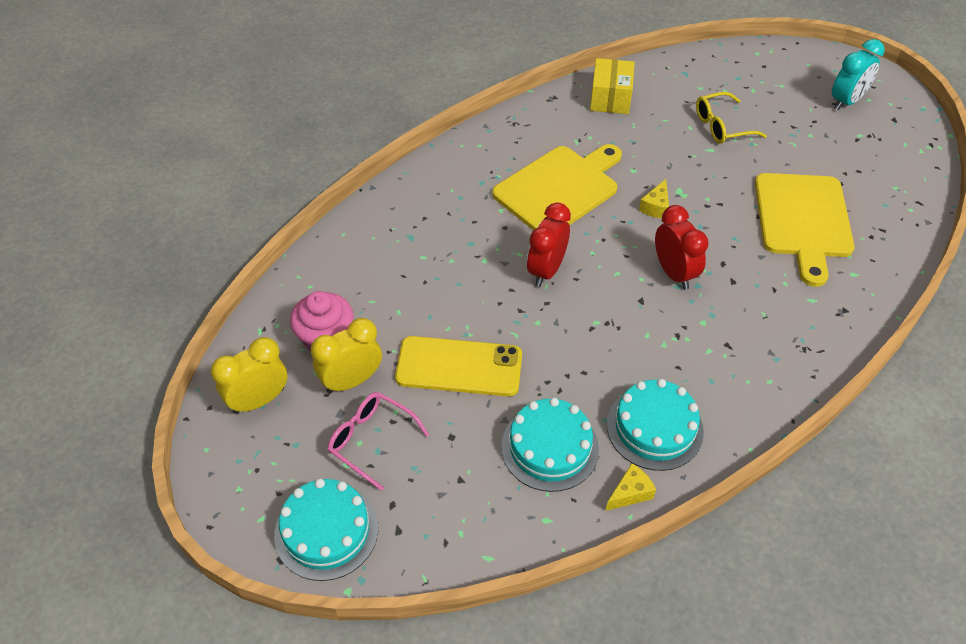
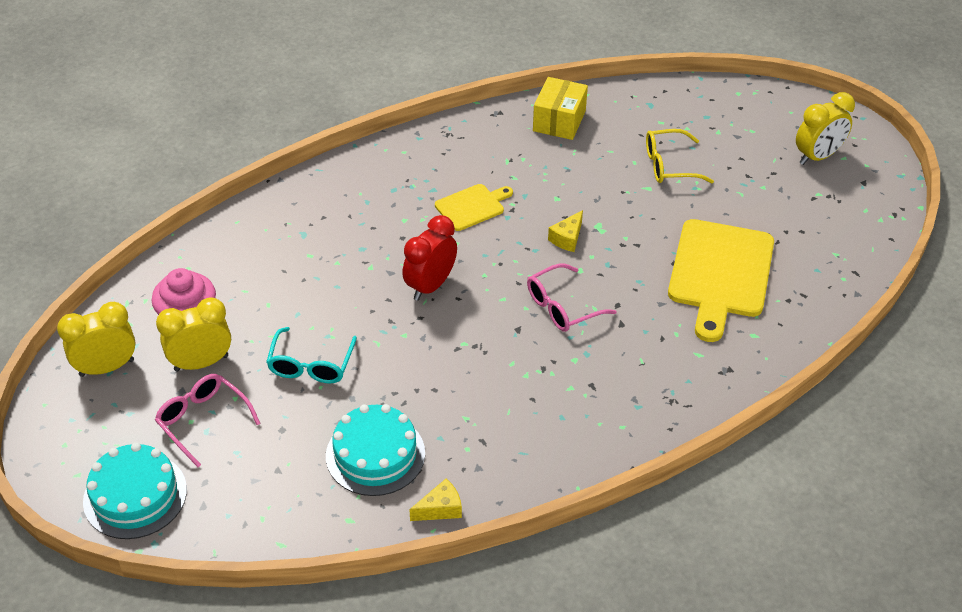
camera: 10 degrees right, 5 degrees down
yellow phone [395,336,522,396] -> turquoise glasses [266,327,357,384]
yellow cutting board [492,144,622,230] -> yellow cutting board [435,184,513,231], size x0.52
turquoise cake [607,379,704,471] -> none
red clock [655,205,709,290] -> pink glasses [527,263,617,332]
turquoise clock [832,39,885,111] -> yellow clock [796,92,855,165]

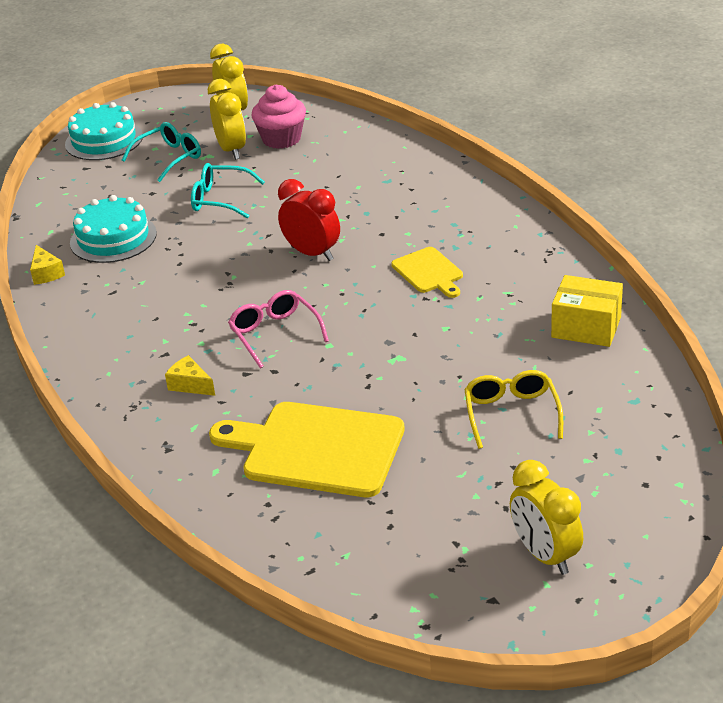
camera: 95 degrees right, 10 degrees down
pink glasses [155,374,261,467] -> turquoise glasses [122,122,201,182]
yellow cheese [548,210,583,252] -> yellow cheese moved to [165,355,215,396]

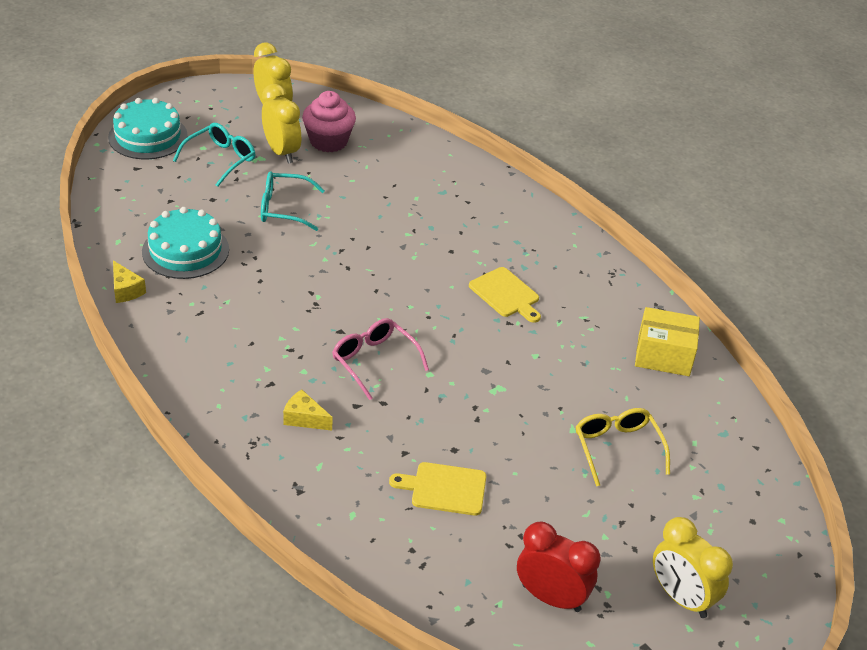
camera: 15 degrees left, 5 degrees up
yellow cutting board [209,402,405,497] -> yellow cutting board [389,462,486,516], size x0.52
red clock [278,179,340,261] -> red clock moved to [517,521,601,612]

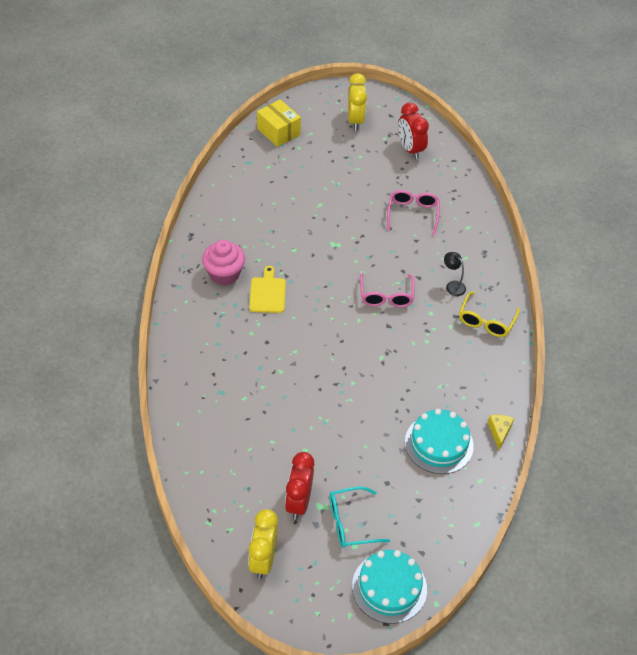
camera: 140 degrees left, 10 degrees up
turquoise glasses [261,171,325,231] -> none
yellow clock [262,84,302,164] -> red clock [285,452,314,520]
yellow cheese [283,389,333,431] -> black lamp [444,252,466,296]
pink cupcake [302,91,356,152] -> pink cupcake moved to [202,240,245,285]
yellow cutting board [389,462,486,516] -> pink glasses [387,190,439,236]
yellow glasses [576,408,670,486] -> yellow glasses moved to [459,291,520,337]
yellow box [635,307,700,376] -> yellow box moved to [257,99,301,147]

